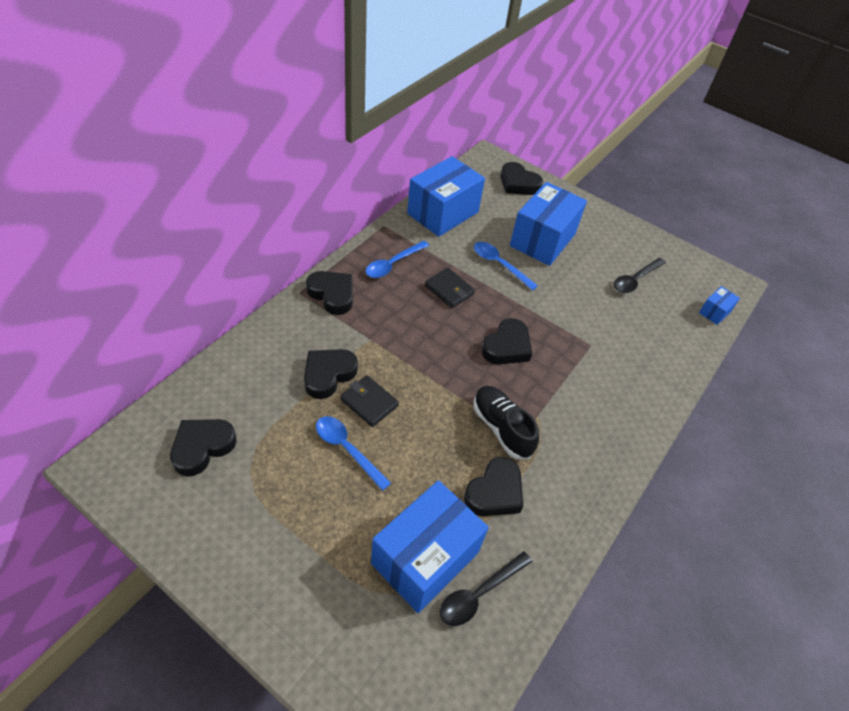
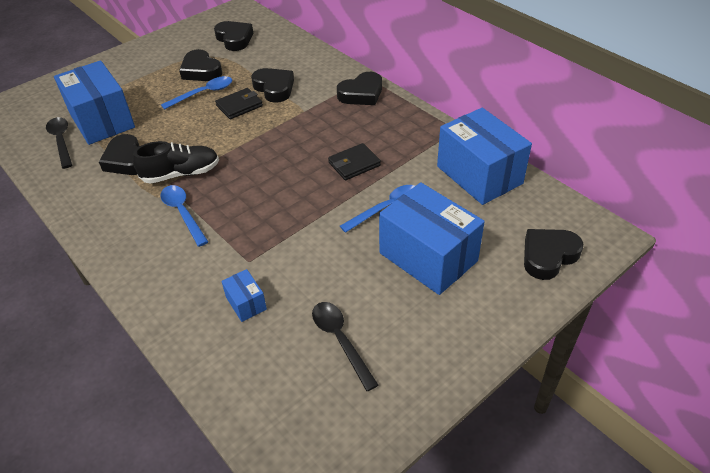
camera: 110 degrees right, 5 degrees down
blue spoon [365,241,429,278] -> blue spoon moved to [161,185,209,247]
black heart [482,318,532,364] -> black heart moved to [179,49,222,81]
blue box [699,286,740,325] -> blue box moved to [221,269,267,322]

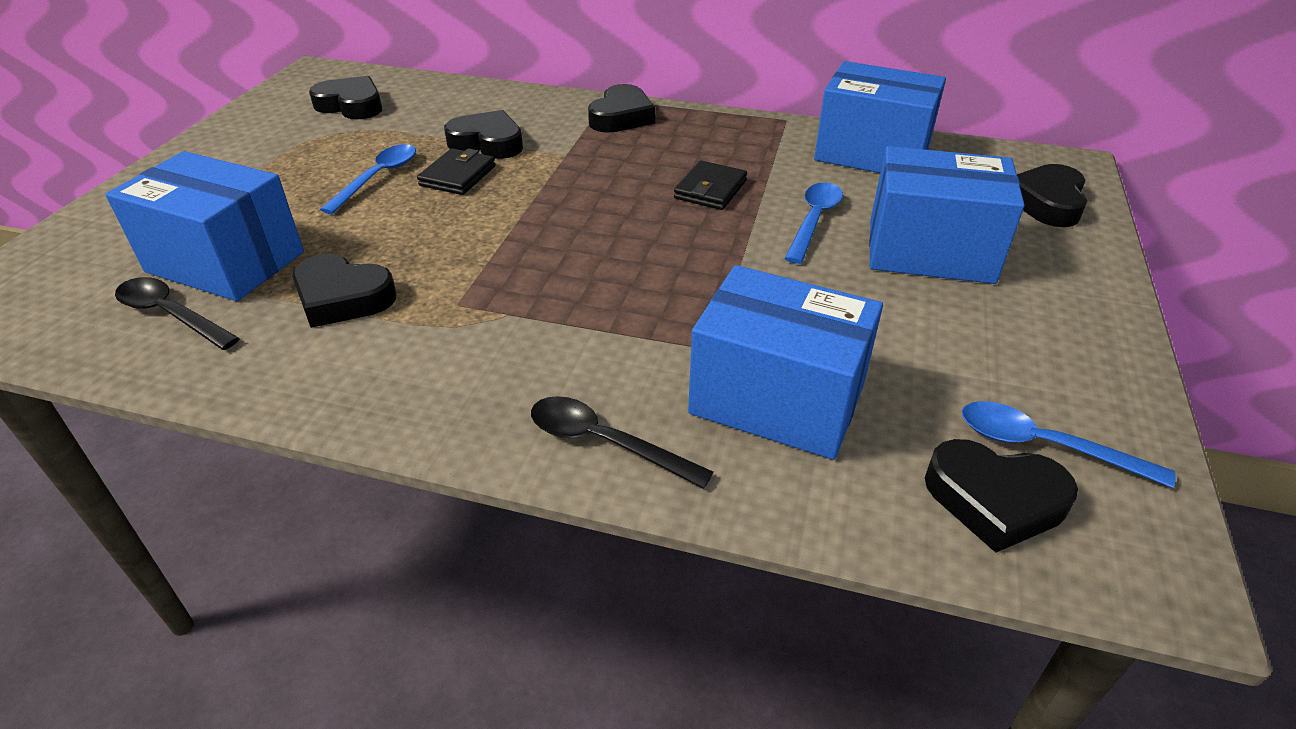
camera: 35 degrees left, 5 degrees down
black shoe [133,141,219,184] -> none
blue spoon [161,185,209,247] -> blue spoon moved to [962,401,1176,488]
black heart [179,49,222,81] -> black heart moved to [925,439,1078,553]
blue box [221,269,267,322] -> blue box [688,265,883,460], size x2.27
black spoon [312,302,379,391] -> black spoon moved to [531,396,713,489]

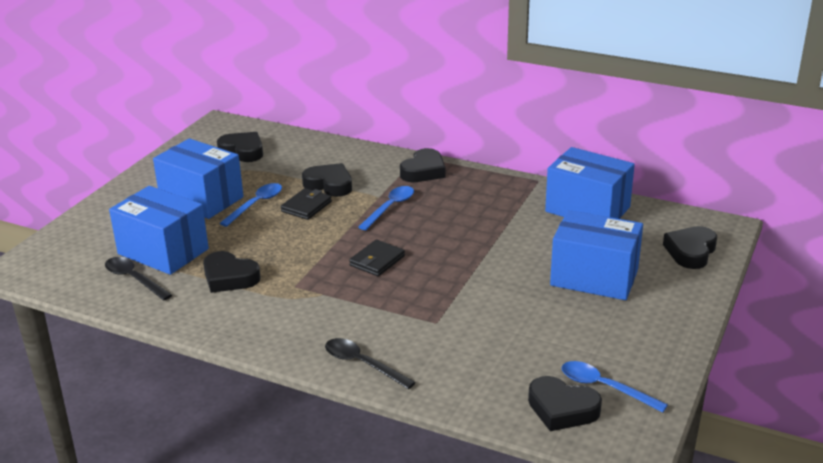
camera: 10 degrees right, 10 degrees down
black wallet [674,160,747,210] -> black wallet moved to [349,240,405,276]
blue box [688,265,883,460] -> blue box moved to [153,138,244,219]
blue spoon [784,182,843,264] -> blue spoon moved to [358,186,414,230]

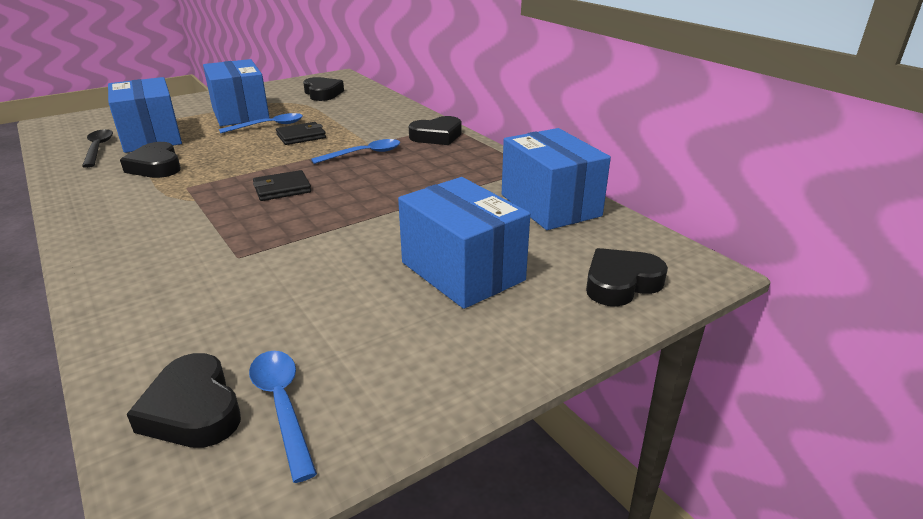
camera: 30 degrees right, 0 degrees up
black heart [302,163,352,197] -> none
black spoon [325,338,416,389] -> none

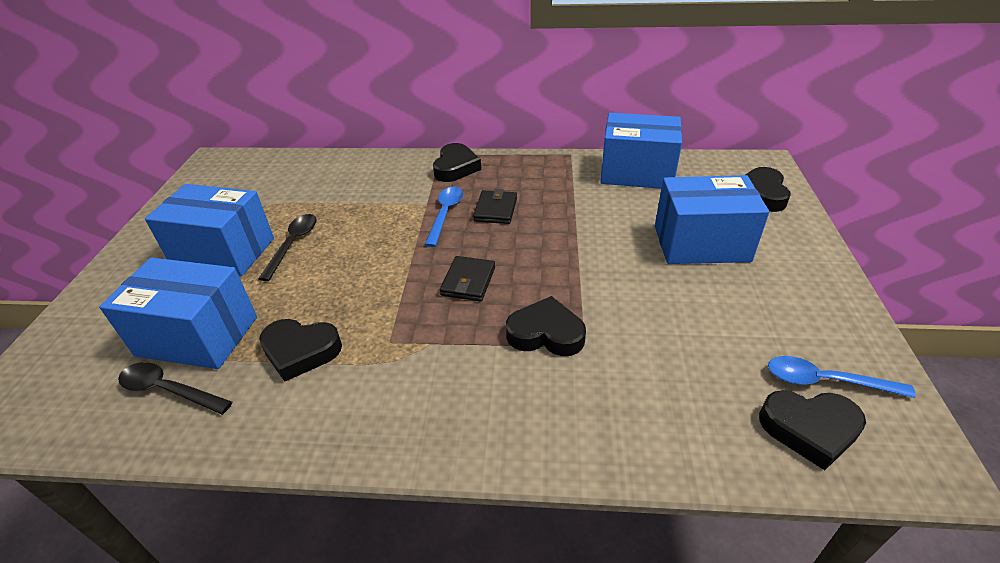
camera: 50 degrees left, 10 degrees up
blue spoon [219,113,303,133] -> black spoon [258,214,317,281]
black wallet [276,122,326,145] -> black wallet moved to [473,189,517,224]
black heart [303,77,344,101] -> black heart moved to [506,296,586,356]

